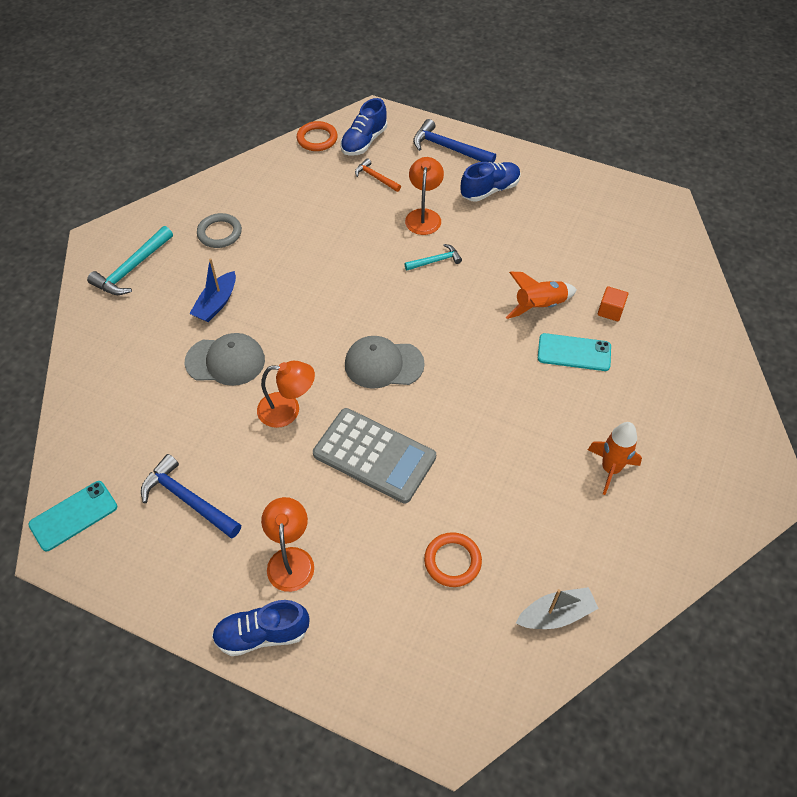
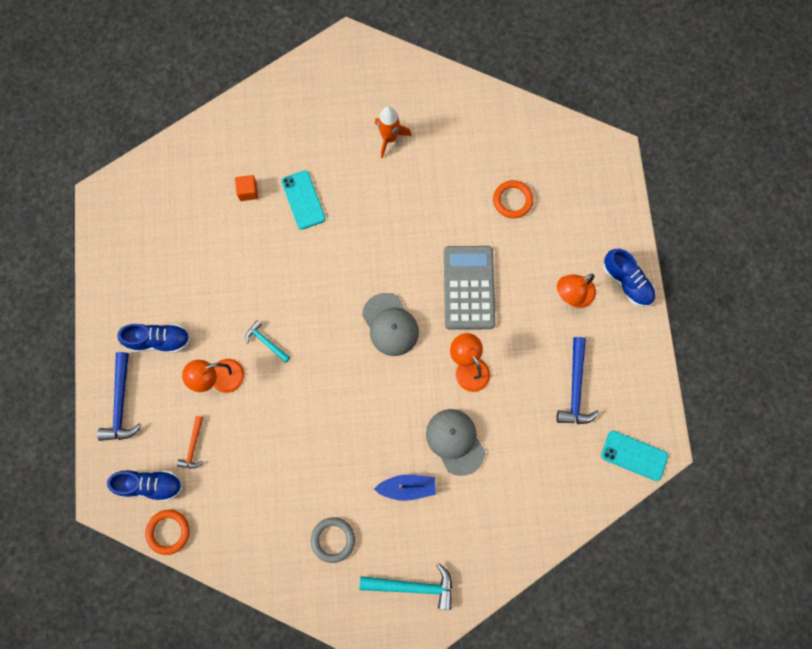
camera: 120 degrees left, 20 degrees up
blue shoe [461,162,521,202] -> blue shoe turned 150 degrees clockwise [117,324,190,353]
orange rocket [506,272,577,319] -> none
grey boat [516,587,599,629] -> none

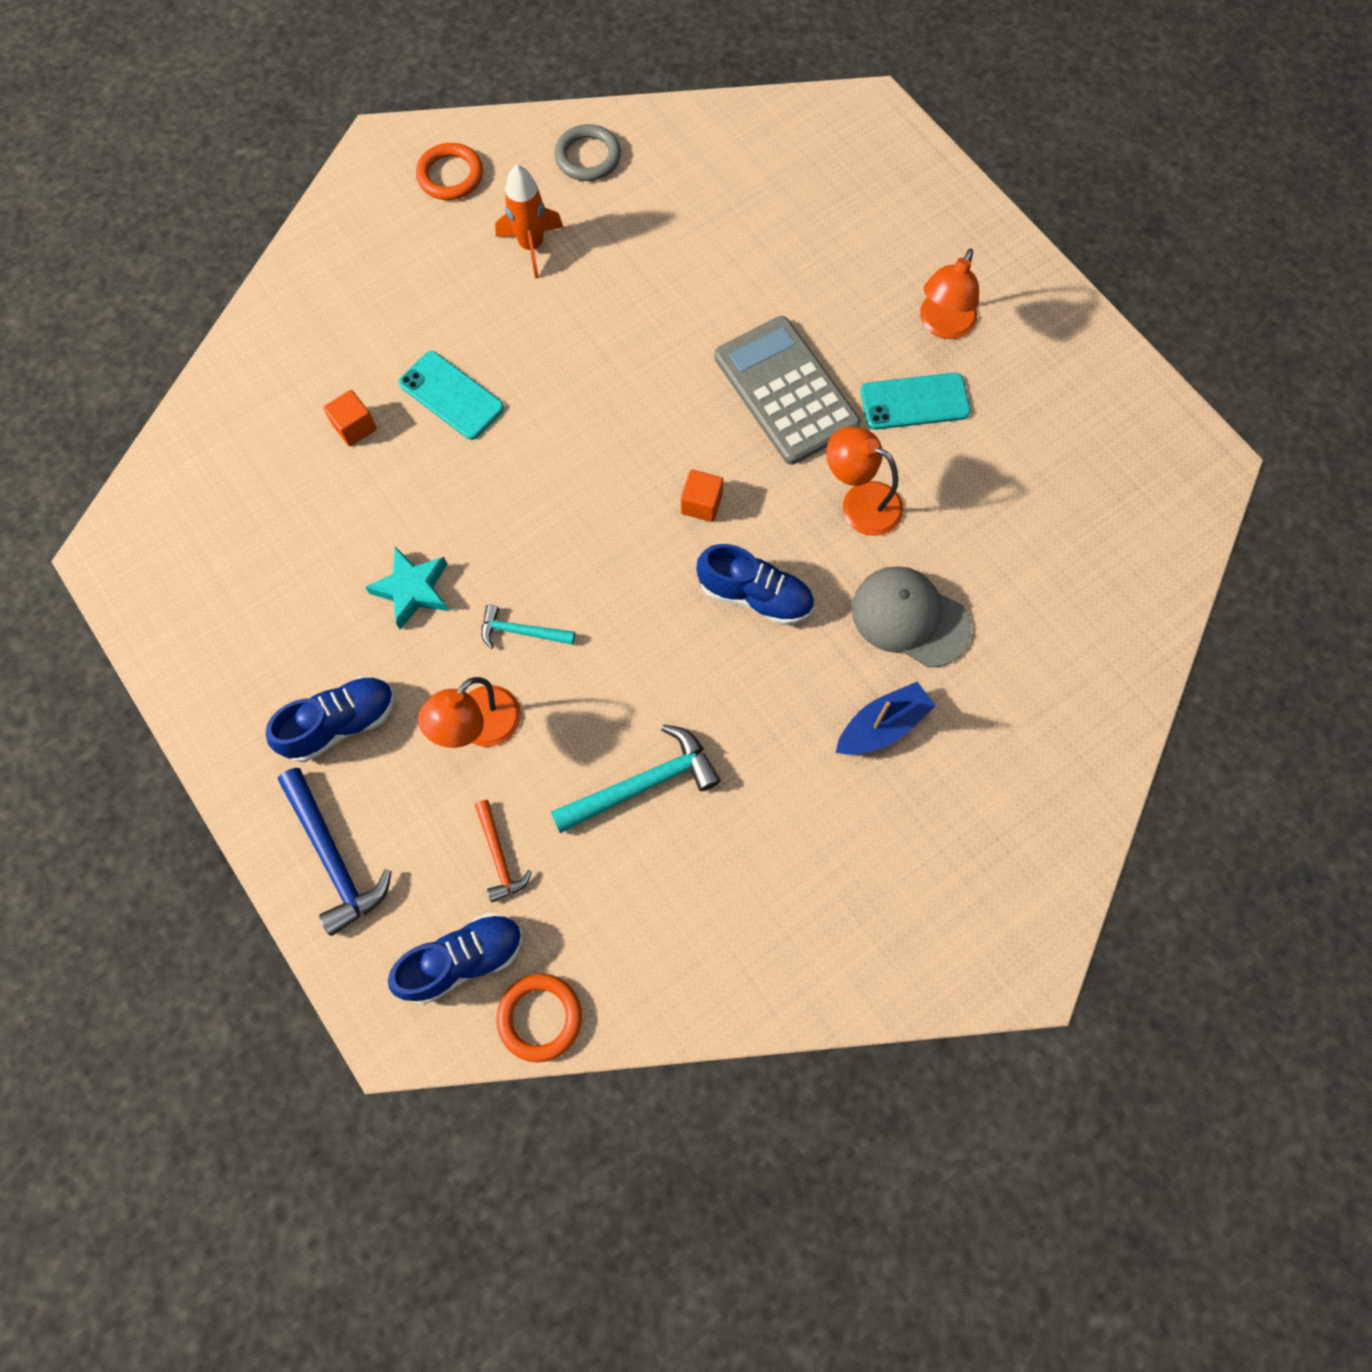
camera: 30 degrees left, 5 degrees down
grey ring [311,517,355,563] -> grey ring moved to [554,124,621,181]
turquoise hammer [359,563,452,610] -> turquoise hammer moved to [551,724,721,833]
grey cap [362,293,419,356] -> orange cube [681,470,724,522]
orange ring [493,180,533,218] -> orange ring moved to [416,143,483,200]
blue hammer [556,337,599,424] -> none
turquoise phone [601,431,668,481] -> turquoise phone moved to [860,373,971,430]
blue shoe [603,249,656,307] -> blue shoe moved to [696,544,814,625]
none -> turquoise star [365,547,449,629]

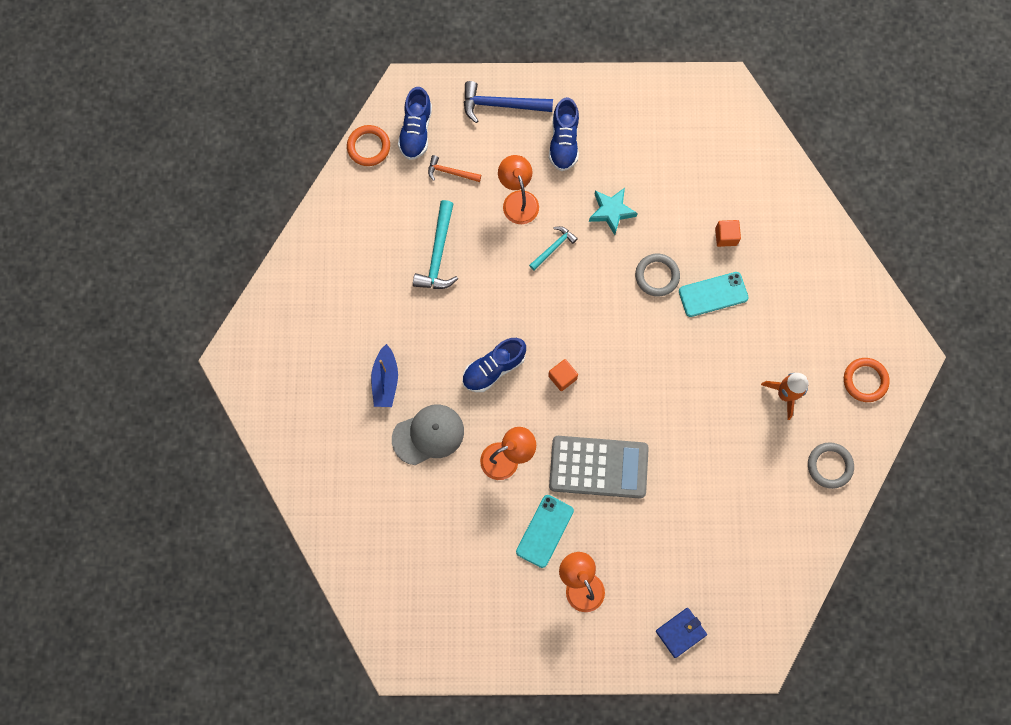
camera: 125 degrees right, 5 degrees up
none -> grey ring [635,254,680,296]
none -> blue wallet [656,608,707,658]

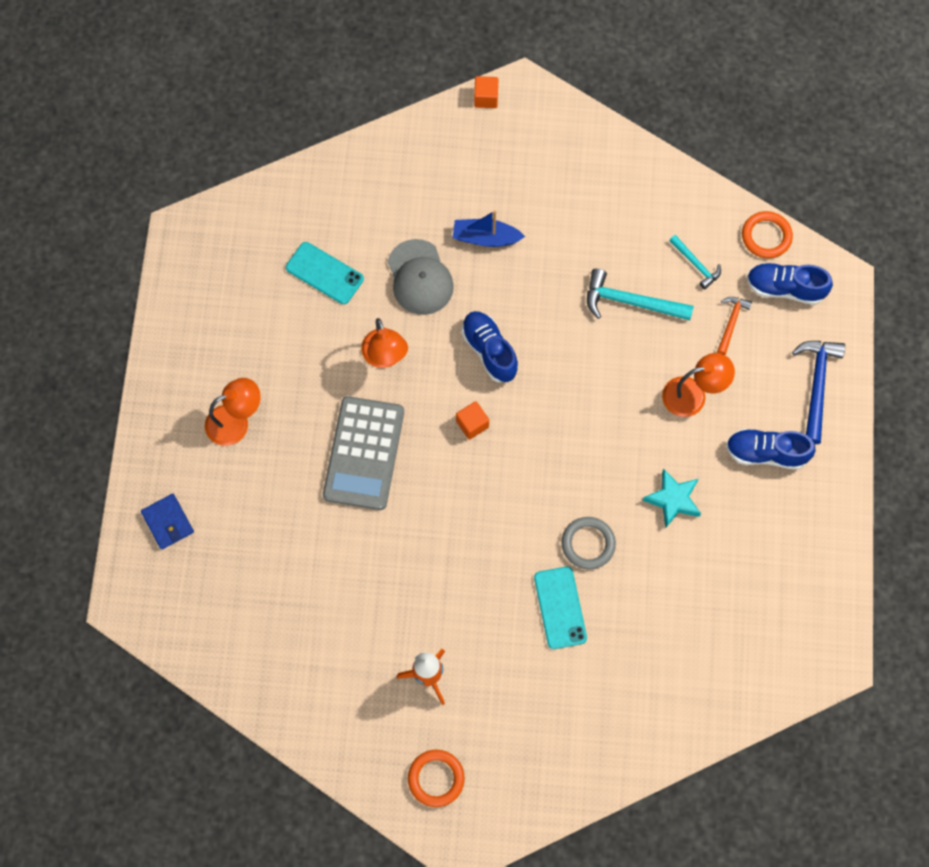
camera: 95 degrees right, 5 degrees down
turquoise phone [516,495,574,568] -> turquoise phone moved to [286,242,364,304]
turquoise hammer [529,226,578,271] -> turquoise hammer moved to [669,235,721,290]
orange cube [715,220,741,247] -> orange cube moved to [474,76,498,108]
grey ring [808,442,854,489] -> none

